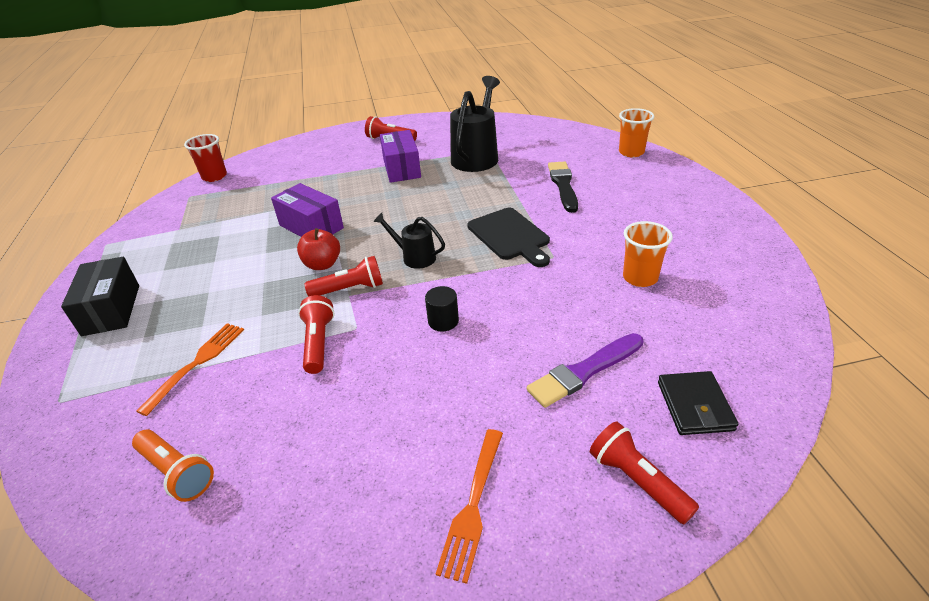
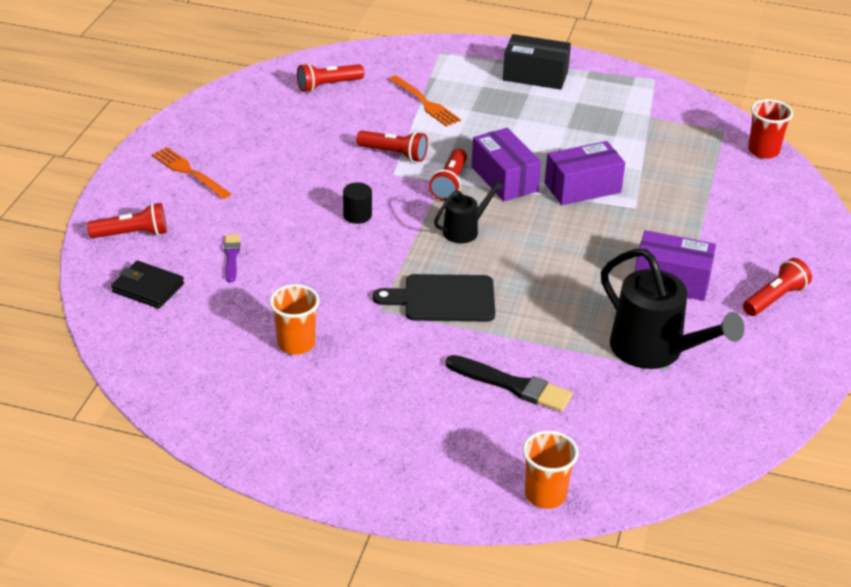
camera: 115 degrees right, 0 degrees up
orange flashlight [132,430,214,502] -> red flashlight [297,63,364,92]
red apple [297,228,340,270] -> purple box [471,128,541,201]
purple brush [527,333,644,408] -> purple brush [224,234,240,283], size x0.60

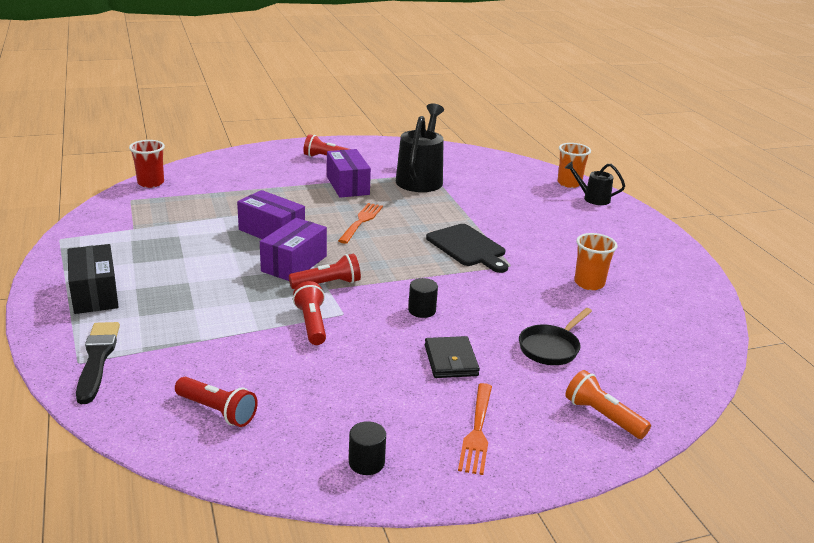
camera: 125 degrees left, 10 degrees down
red flashlight [87,203,167,238] -> orange flashlight [565,370,651,439]
black wallet [111,261,184,309] -> black wallet moved to [425,336,480,378]
purple brush [224,234,240,283] -> black pan [519,308,592,365]
orange fork [389,75,461,127] -> orange fork moved to [338,203,383,244]
black watering can [434,179,504,243] -> black watering can moved to [565,161,625,205]
black brush [445,355,573,412] -> black brush moved to [76,322,120,404]
none -> black cylinder [349,421,386,475]

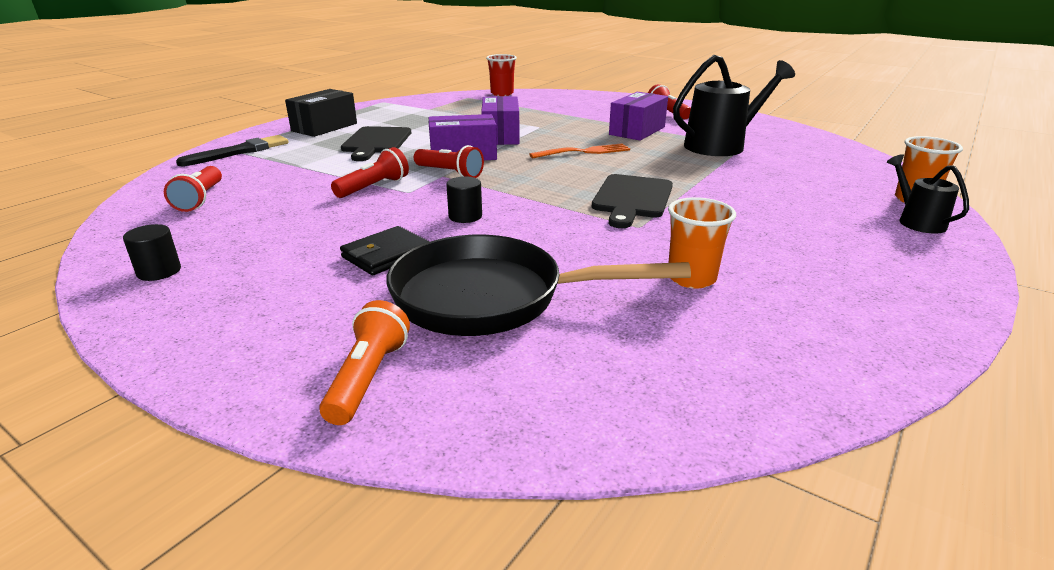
camera: 55 degrees right, 0 degrees up
orange fork [458,383,492,475] -> none
black pan [519,308,592,365] -> black pan [386,235,691,336], size x1.88
none -> black cutting board [341,126,411,161]

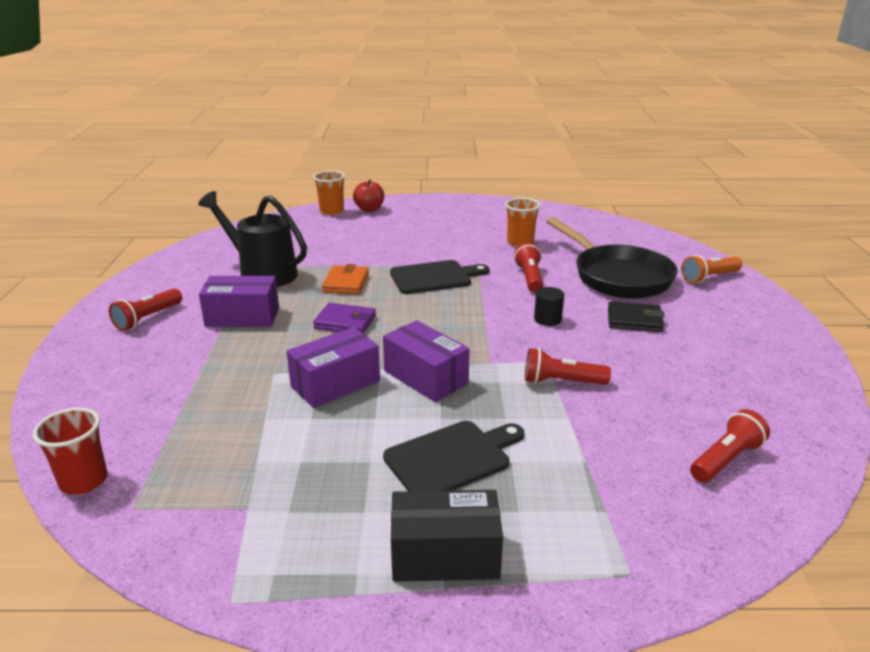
camera: 125 degrees left, 0 degrees up
black cylinder [123,224,181,281] -> none
black brush [176,135,289,166] -> none
red flashlight [414,145,484,178] -> red flashlight moved to [514,242,543,292]
orange fork [529,143,630,158] -> purple wallet [313,303,376,334]
black watering can [887,154,969,234] -> red apple [353,179,384,212]
none -> orange wallet [322,264,369,294]

